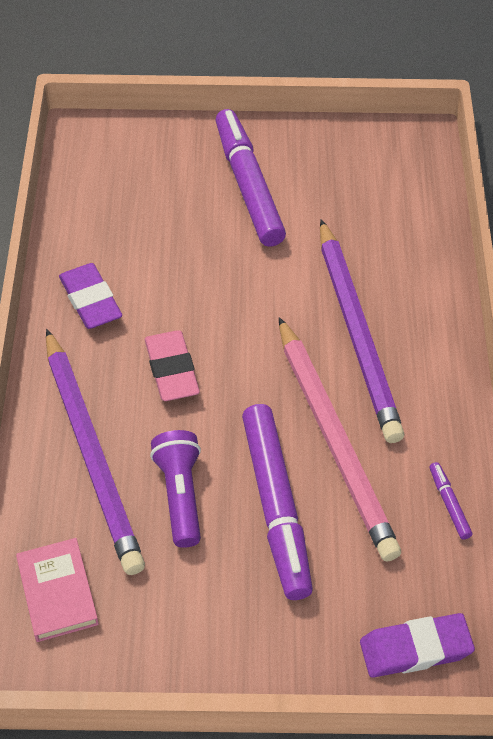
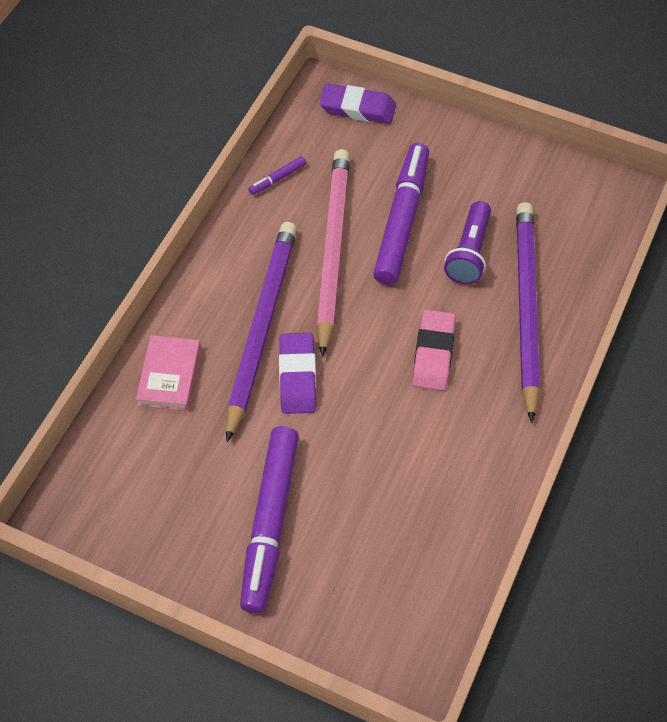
camera: 155 degrees left, 5 degrees up
pink book [16,538,99,642] -> pink book moved to [136,335,201,411]
purple eraser [59,263,122,329] -> purple eraser moved to [279,333,316,414]
purple marker [430,462,472,540] -> purple marker turned 45 degrees clockwise [248,156,306,195]

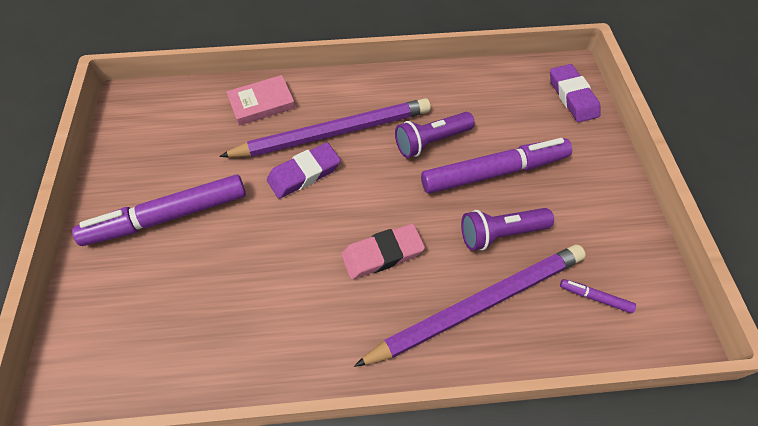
camera: 60 degrees right, 0 degrees up
purple marker [248,156,306,195] -> purple marker moved to [560,279,636,313]
pink pencil [316,149,350,357] -> purple flashlight [395,112,475,158]

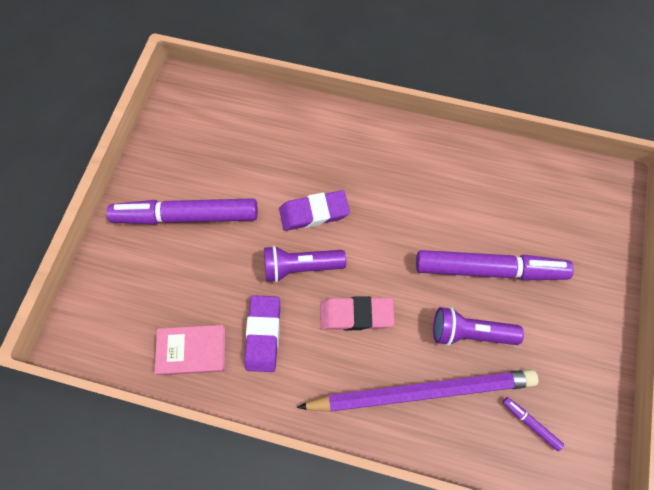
camera: 20 degrees right, 10 degrees up
purple pencil [219,98,431,158] -> none
pink book [226,75,295,126] -> pink book moved to [155,325,225,375]
purple flashlight [395,112,475,158] -> purple flashlight moved to [264,246,346,283]
purple eraser [550,64,601,122] -> purple eraser moved to [244,295,280,372]

